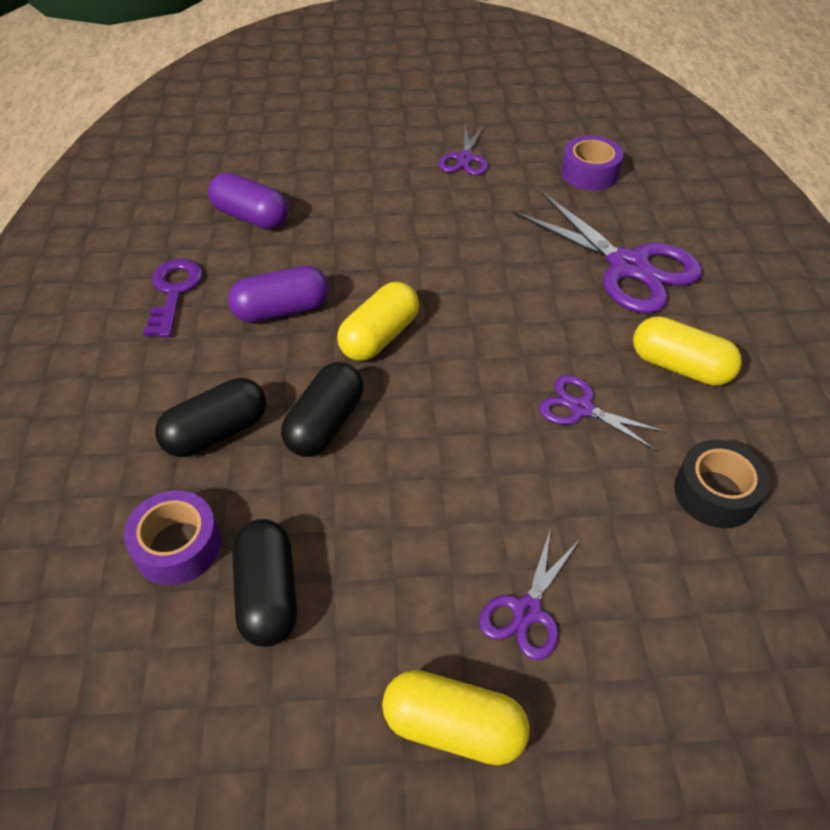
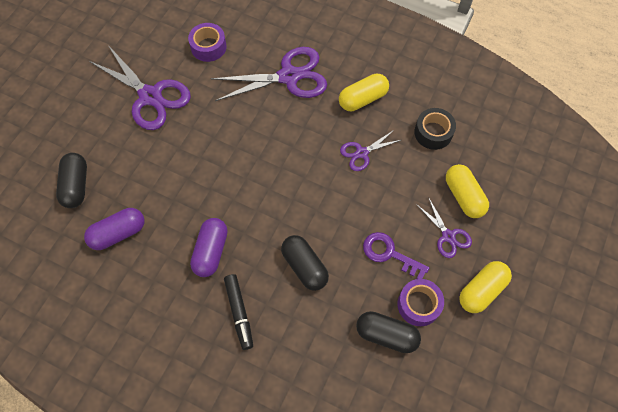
camera: 60 degrees left, 15 degrees up
purple tape [124,490,221,585] -> purple tape moved to [398,279,444,326]
purple key [143,259,203,338] -> purple key moved to [363,232,429,279]
black capsule [155,378,266,457] -> black capsule moved to [56,153,87,208]
yellow capsule [337,282,419,361] -> yellow capsule moved to [446,164,489,218]
purple scissors [438,124,488,175] -> purple scissors [89,45,191,130], size x1.92
none -> black marker [224,274,253,350]

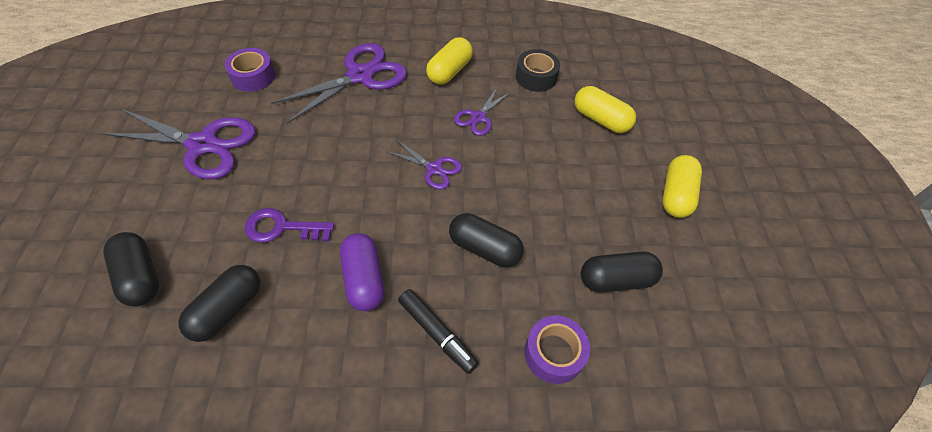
camera: 30 degrees left, 10 degrees down
purple capsule [84,208,144,250] -> black capsule [179,265,260,342]
purple key [363,232,429,279] -> purple key moved to [244,208,334,243]
purple tape [398,279,444,326] -> purple tape moved to [524,315,590,384]
purple scissors [416,197,472,258] -> purple scissors moved to [386,140,462,190]

